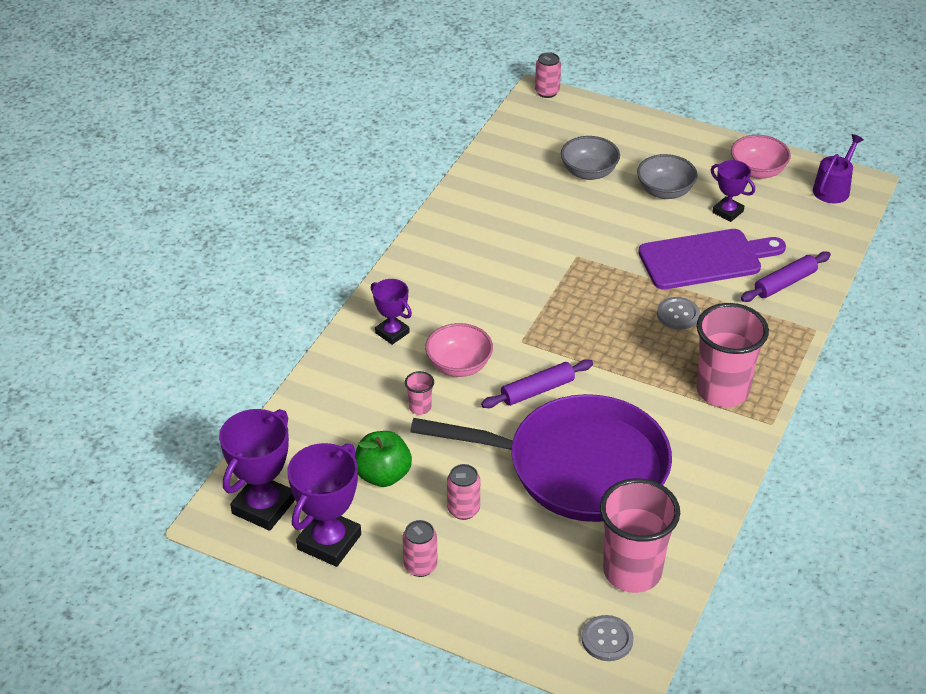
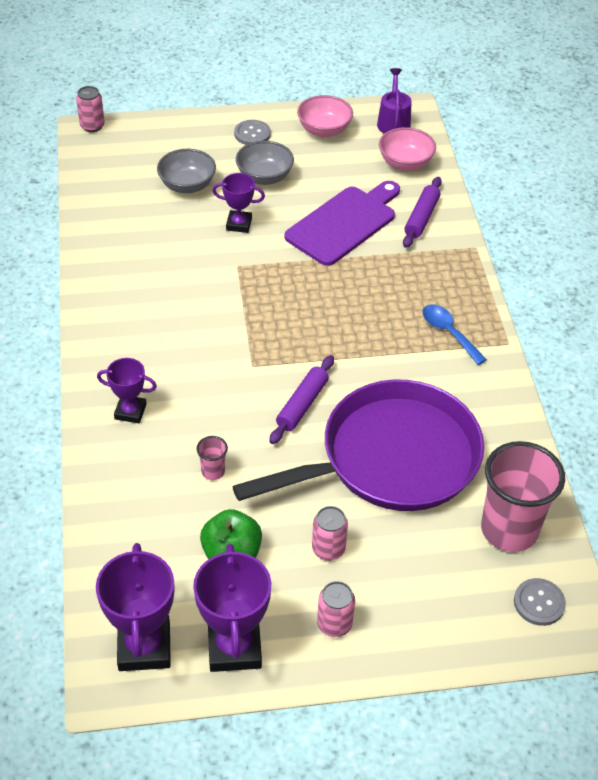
camera: 35 degrees left, 5 degrees up
pink bowl [425,323,493,377] -> pink bowl moved to [379,127,436,171]
grey button [657,297,700,330] -> grey button moved to [234,120,271,145]
pink cup [696,303,769,407] -> blue spoon [422,304,487,365]
purple trophy [711,160,755,222] -> purple trophy moved to [212,173,265,233]

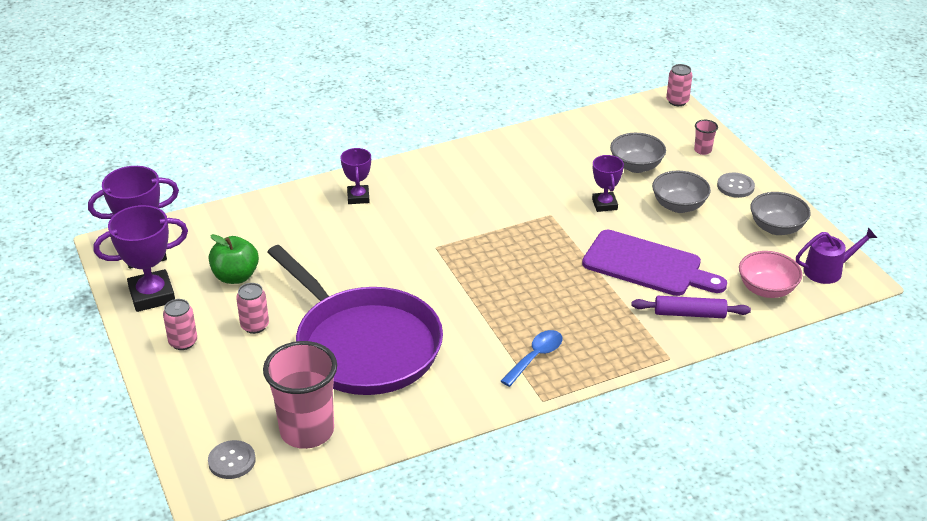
camera: 75 degrees right, 10 degrees down
pink cup [196,436,228,480] -> pink cup moved to [694,120,718,155]
purple rolling pin [269,355,334,444] -> none
pink bowl [297,95,353,137] -> grey bowl [750,192,810,235]

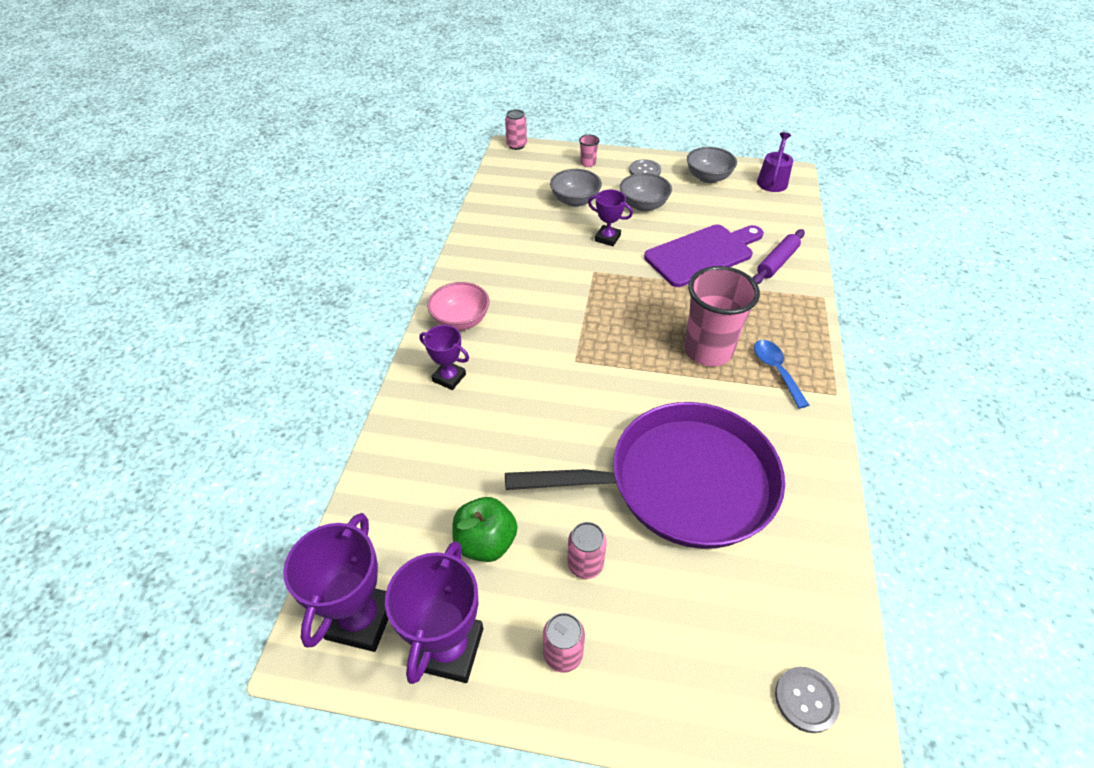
camera: 55 degrees left, 10 degrees up
pink cup [263,341,337,449] -> pink cup moved to [684,266,760,366]
pink bowl [739,251,802,298] -> pink bowl moved to [427,282,490,330]

